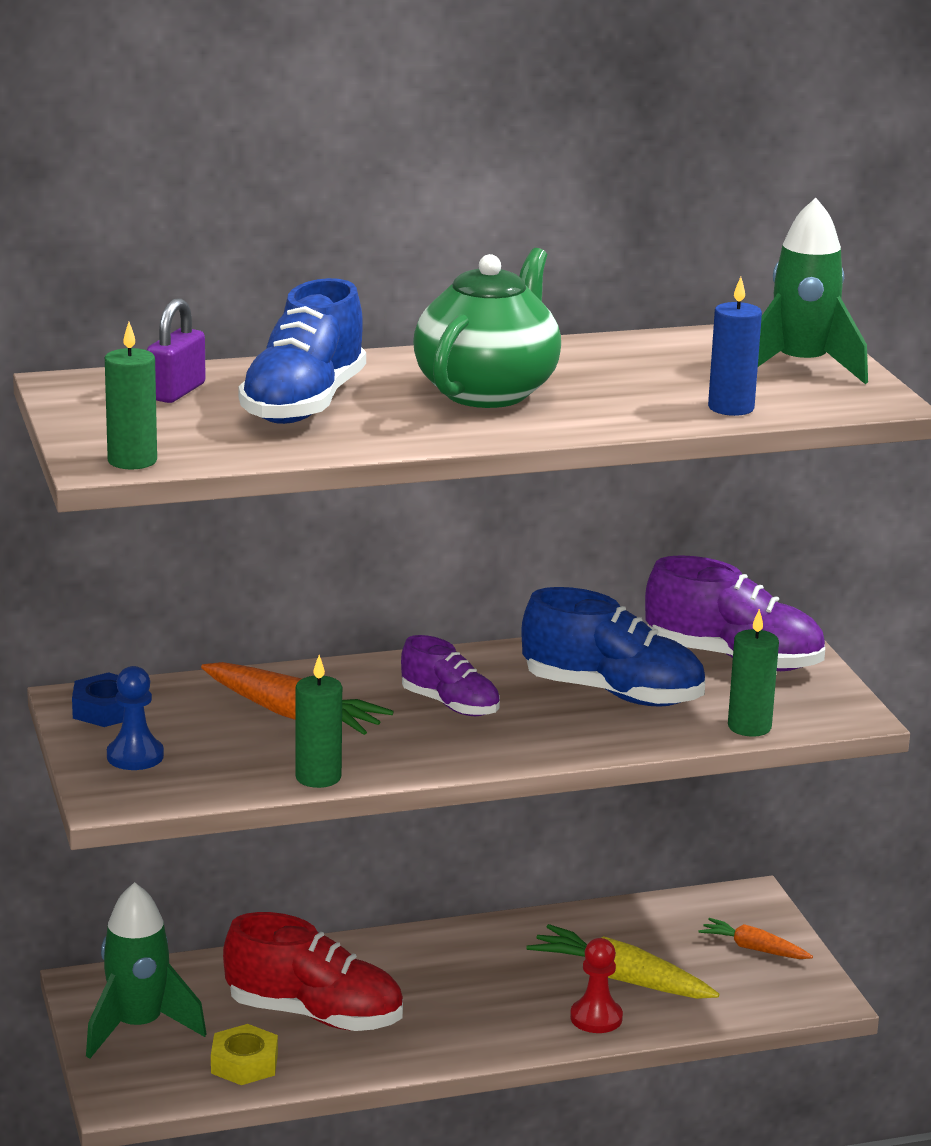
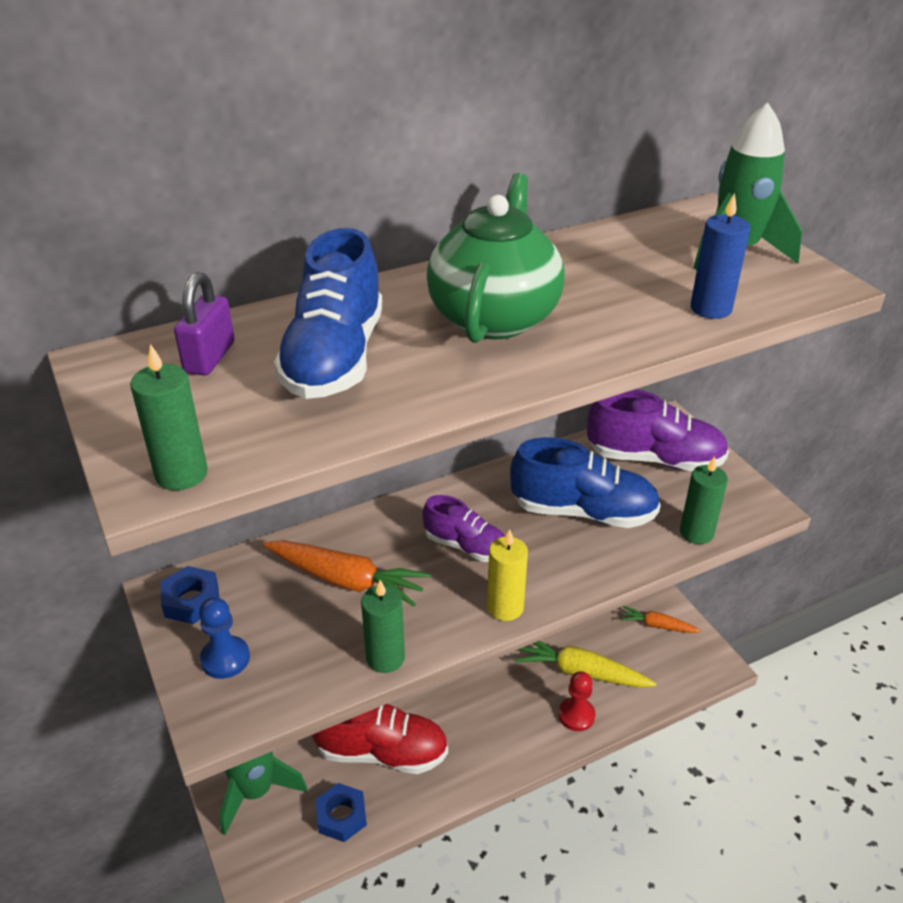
camera: 10 degrees left, 15 degrees up
yellow nut [211,1024,278,1085] -> blue nut [316,783,367,842]
none -> yellow candle [487,529,528,621]

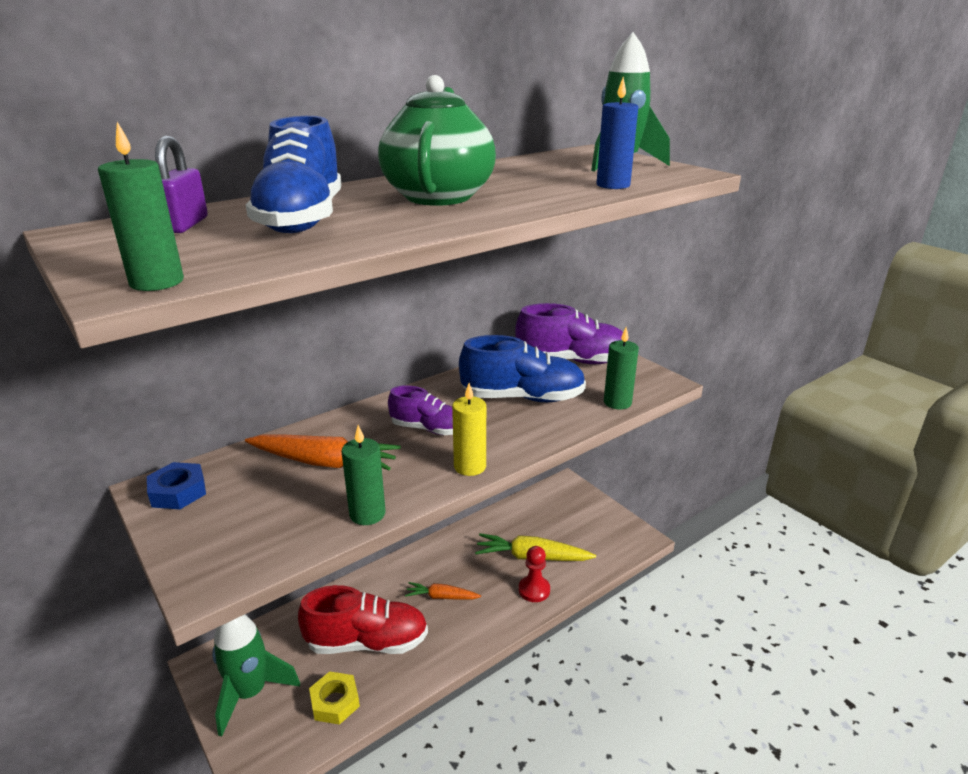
camera: 10 degrees left, 10 degrees down
blue pawn [199,597,250,679] -> none
blue nut [316,783,367,842] -> yellow nut [309,671,360,725]
orange carrot [620,606,701,633] -> orange carrot moved to [405,582,481,600]

